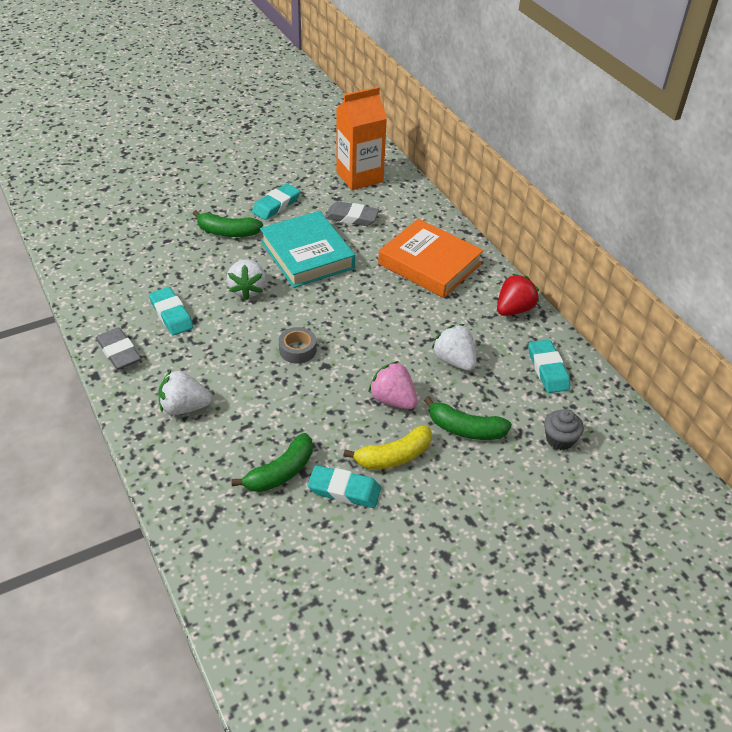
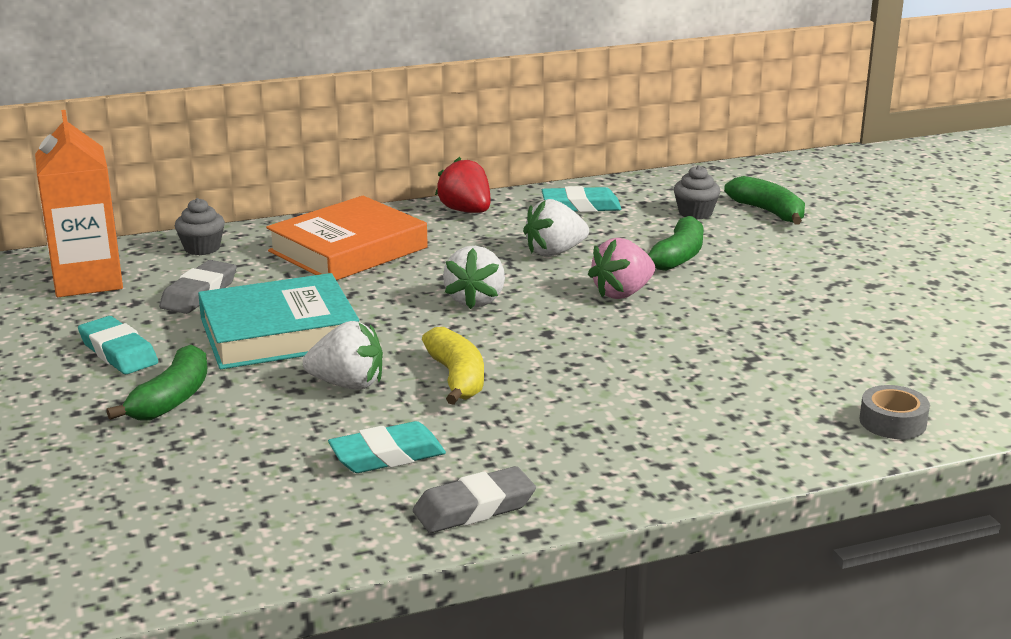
camera: 80 degrees left, 20 degrees down
white strawberry [158,370,212,415] -> white strawberry moved to [443,246,505,309]
green banana [231,433,313,492] -> green banana moved to [724,176,805,224]
grey tape [279,327,317,364] -> grey tape moved to [860,385,930,439]
turquoise eraser [308,465,381,508] -> none
yellow banana [343,425,432,469] -> yellow banana moved to [422,327,484,405]
none -> grey cupcake [175,198,225,255]

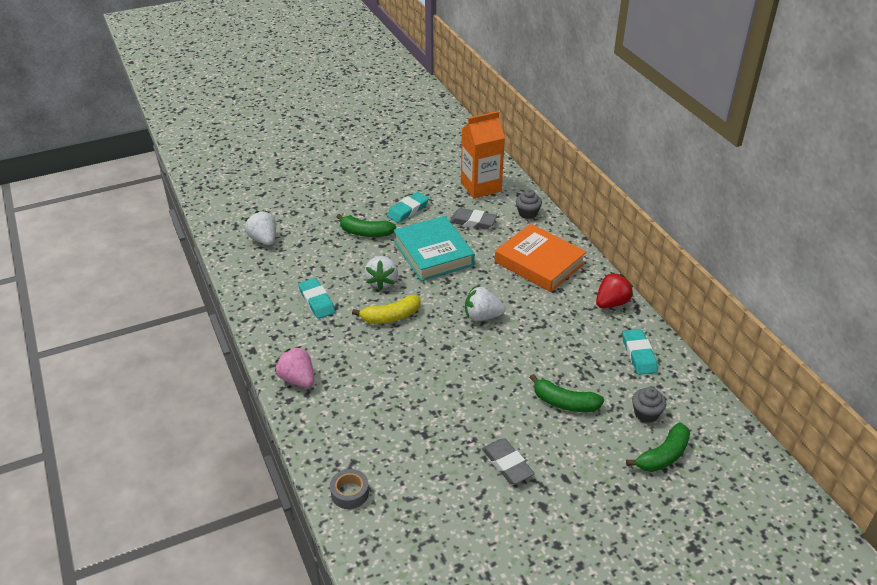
camera: 85 degrees right, 15 degrees up
grey eraser [413,466,536,533] -> grey eraser moved to [482,438,535,484]
white strawberry [523,199,589,257] -> white strawberry moved to [245,211,276,245]
pink strawberry [588,238,655,299] -> pink strawberry moved to [275,346,314,387]

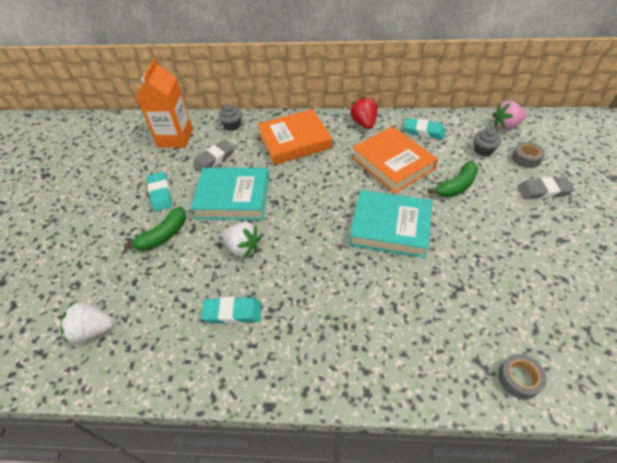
camera: 60 degrees left, 10 degrees up
pink strawberry [275,346,314,387] -> pink strawberry moved to [492,101,526,130]
yellow banana [352,295,420,324] -> none
white strawberry [465,286,505,321] -> none
grey eraser [482,438,535,484] -> grey eraser moved to [517,177,574,199]
green banana [626,422,690,472] -> grey tape [512,142,545,168]
none -> turquoise book [349,190,432,258]
none -> orange book [352,126,438,193]

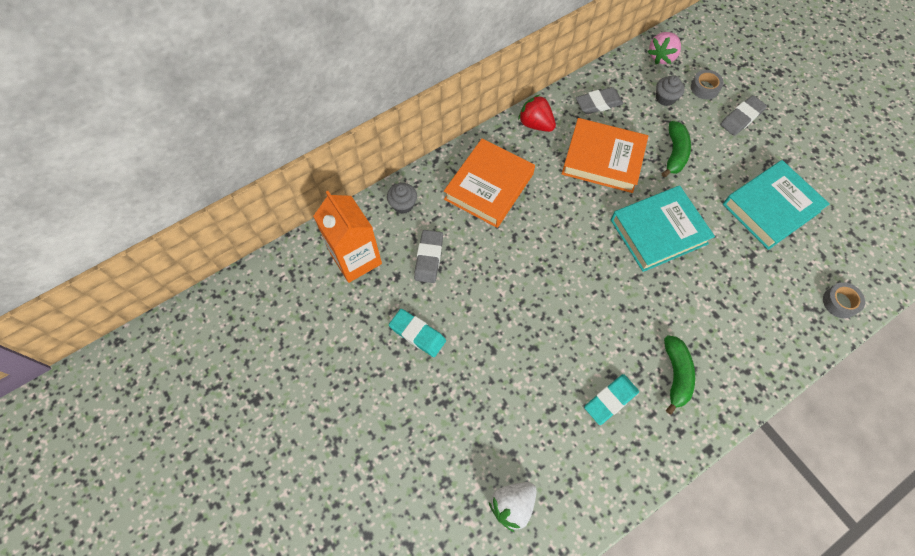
camera: 40 degrees left, 15 degrees up
green banana [124,207,186,251] -> green banana moved to [664,335,695,415]
turquoise book [190,168,269,220] -> turquoise book moved to [723,160,830,250]
white strawberry [222,222,262,258] -> none
turquoise eraser [403,118,446,139] -> grey eraser [576,87,624,114]

